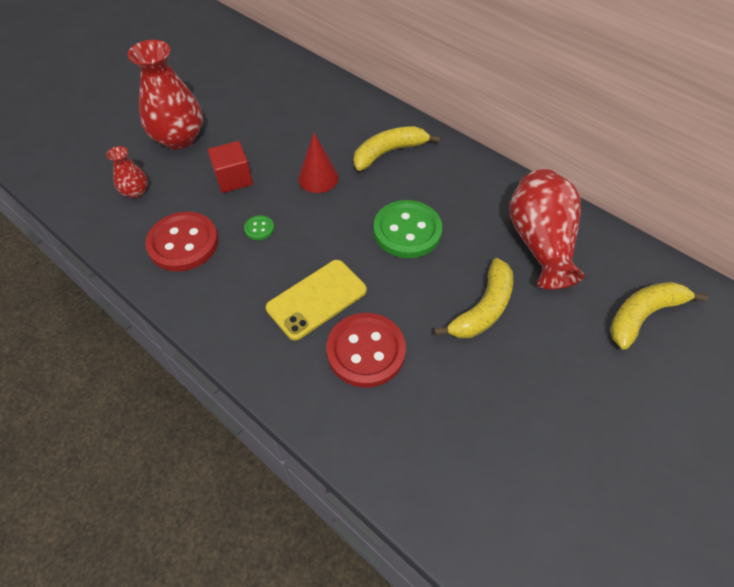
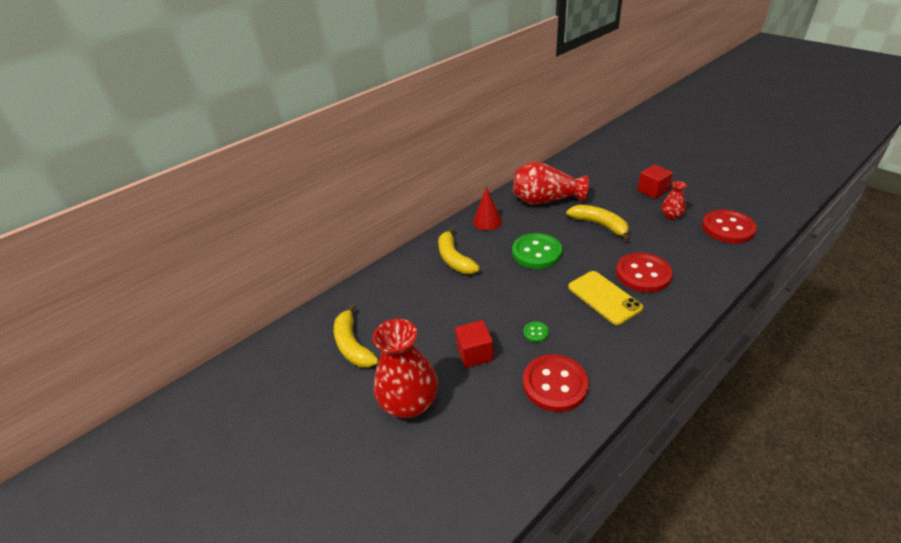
camera: 80 degrees left, 15 degrees down
red vase [107,146,148,198] -> red vase moved to [661,181,687,220]
red cone [298,133,339,193] -> red cone moved to [473,187,502,230]
yellow banana [610,282,708,350] -> yellow banana moved to [334,303,379,368]
none -> red cube [637,164,673,199]
none -> red button [702,209,757,243]

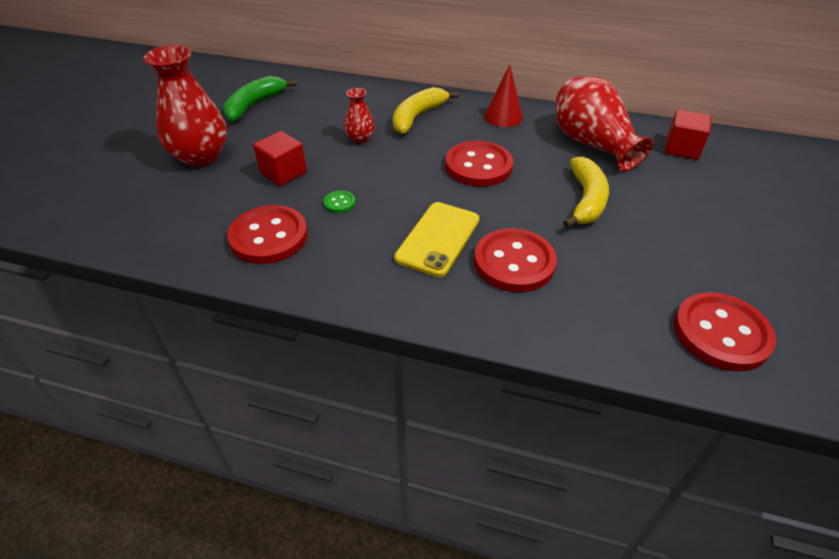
camera: 55 degrees right, 5 degrees up
yellow banana [334,303,379,368] -> green banana [223,76,297,122]
green button [512,233,562,269] -> red button [445,140,513,187]
red cube [637,164,673,199] -> red cube moved to [665,110,711,160]
red vase [661,181,687,220] -> red vase moved to [344,88,375,143]

